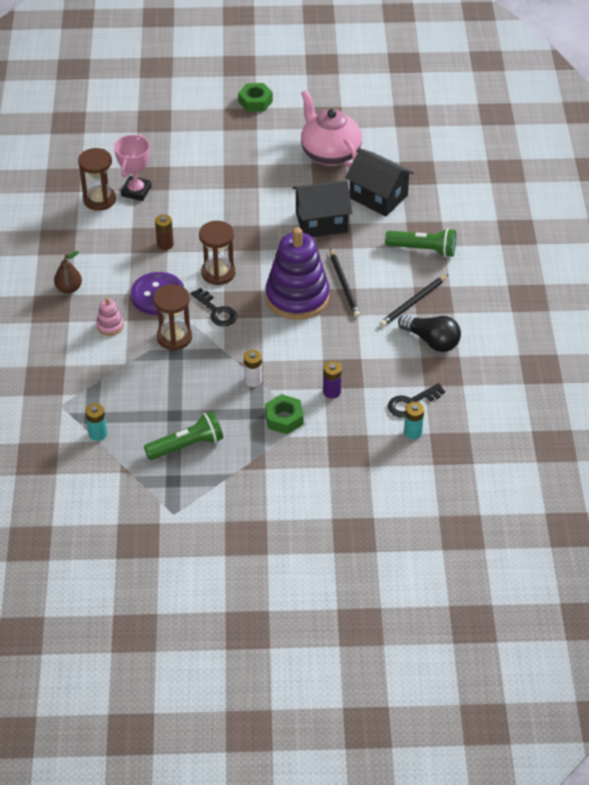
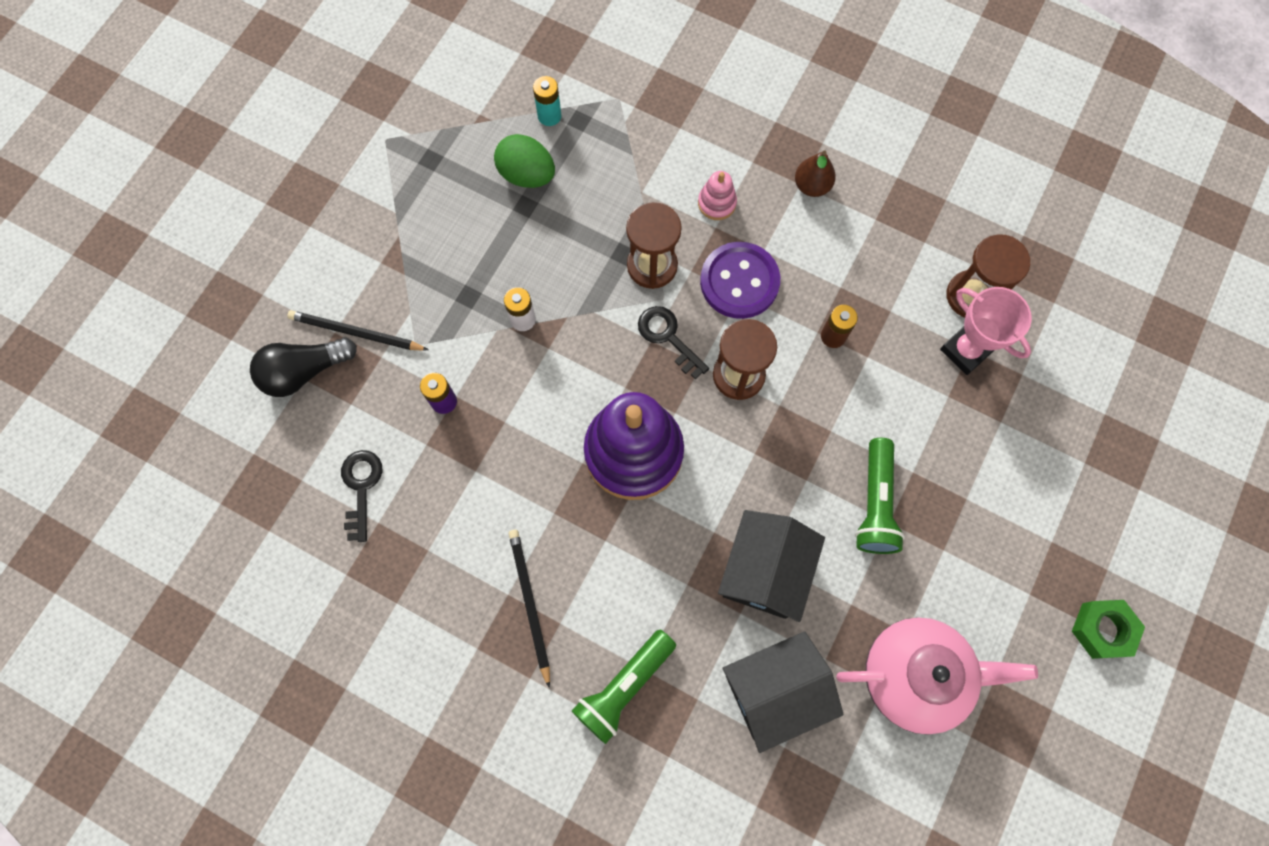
camera: 120 degrees right, 25 degrees up
green flashlight [144,411,223,460] -> green flashlight moved to [855,438,905,554]
black key [191,288,237,327] -> black key turned 60 degrees clockwise [638,306,709,379]
green nut [265,394,304,434] -> none
black pencil [330,249,360,318] -> black pencil moved to [287,310,429,351]
black light bulb [398,314,461,352] -> black light bulb moved to [250,337,357,397]
turquoise battery [404,402,424,439] -> none
none -> green egg [494,134,555,188]

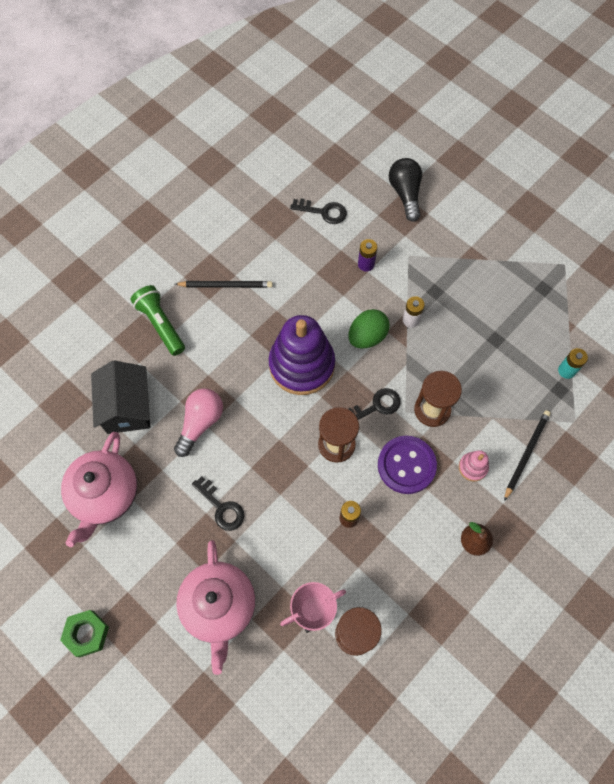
camera: 105 degrees right, 5 degrees down
black pencil [287,310,429,351] -> black pencil moved to [504,410,551,501]
green egg [494,134,555,188] -> green egg moved to [348,309,390,349]
black house [718,510,825,622] -> pink light bulb [174,388,223,457]
green flashlight [855,438,905,554] -> black key [192,476,244,531]
none -> pink teapot [176,540,255,675]

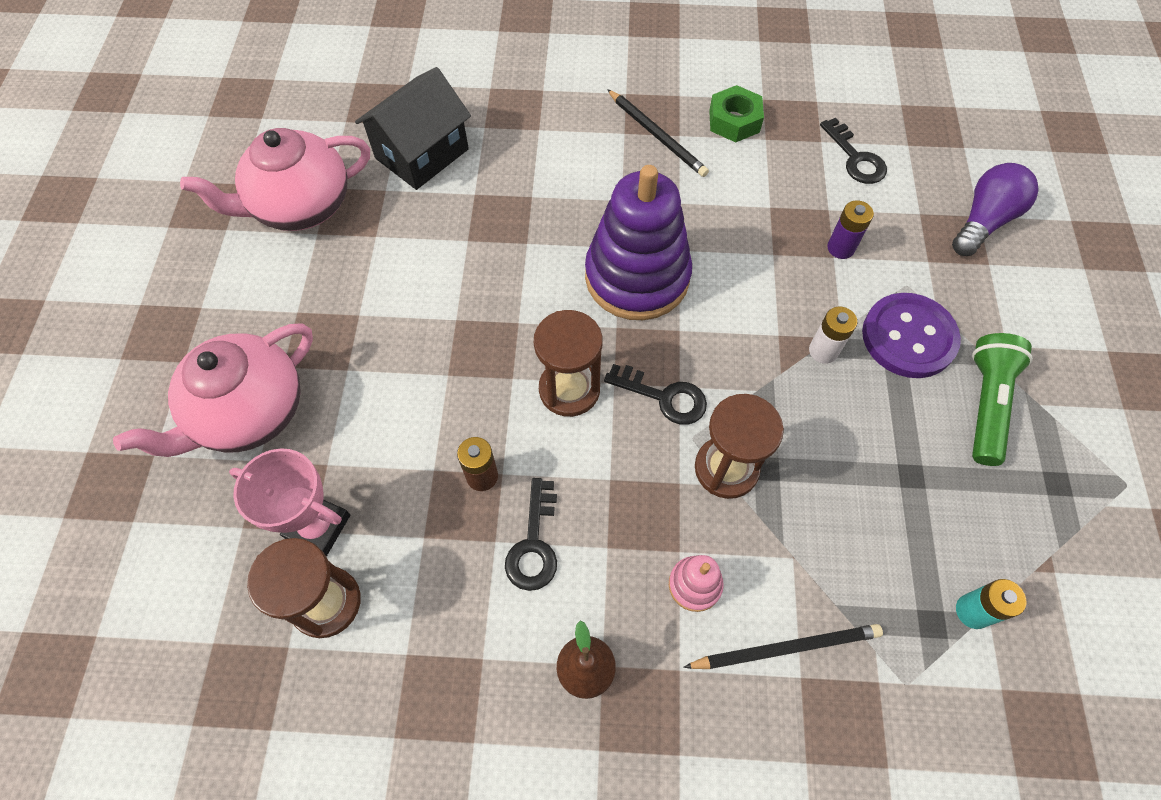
camera: 50 degrees right, 5 degrees down
green nut [60,610,109,657] -> green nut moved to [709,85,764,142]
green flashlight [131,285,185,356] -> green flashlight moved to [972,333,1033,466]
pink light bulb [174,388,223,457] -> none
black key [192,476,244,531] -> black key moved to [505,478,557,591]
green egg [348,309,390,349] -> none
purple button [378,436,437,494] -> purple button moved to [862,293,961,378]
black light bulb [389,158,422,222] -> purple light bulb [952,163,1039,256]

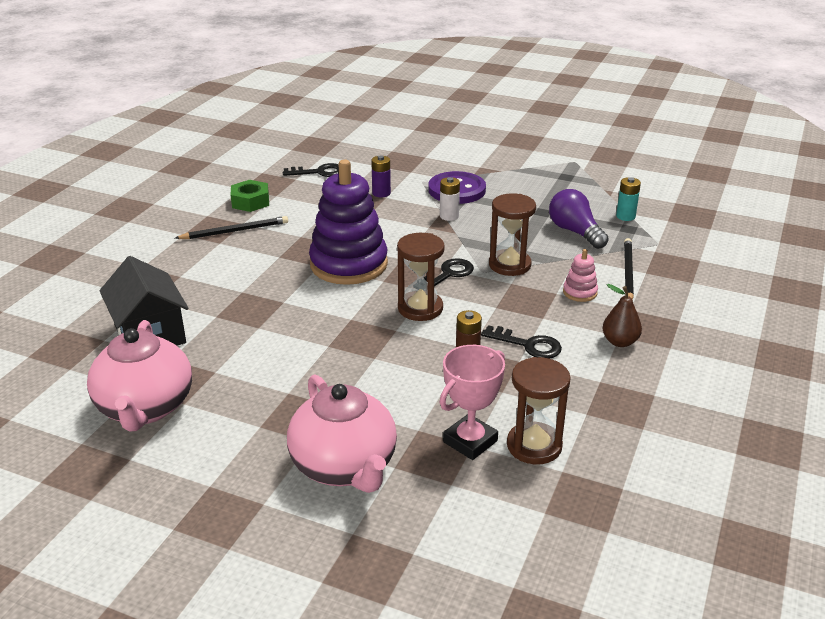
camera: 70 degrees left, 30 degrees down
purple light bulb [952,163,1039,256] -> purple light bulb moved to [549,189,609,249]
green flashlight [972,333,1033,466] -> none

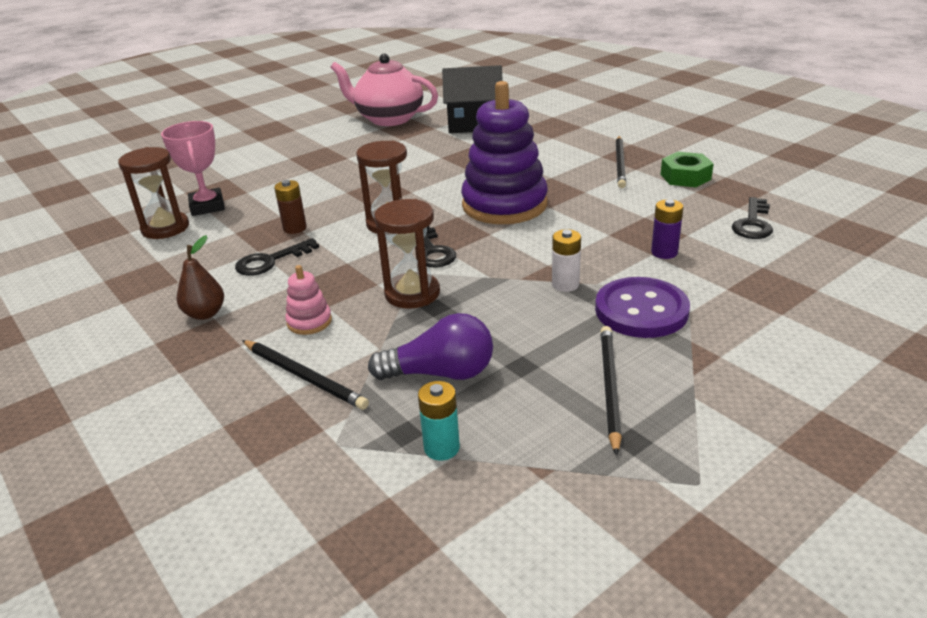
camera: 120 degrees right, 0 degrees up
pink teapot [287,374,397,493] -> none
none -> black pencil [601,326,622,456]

